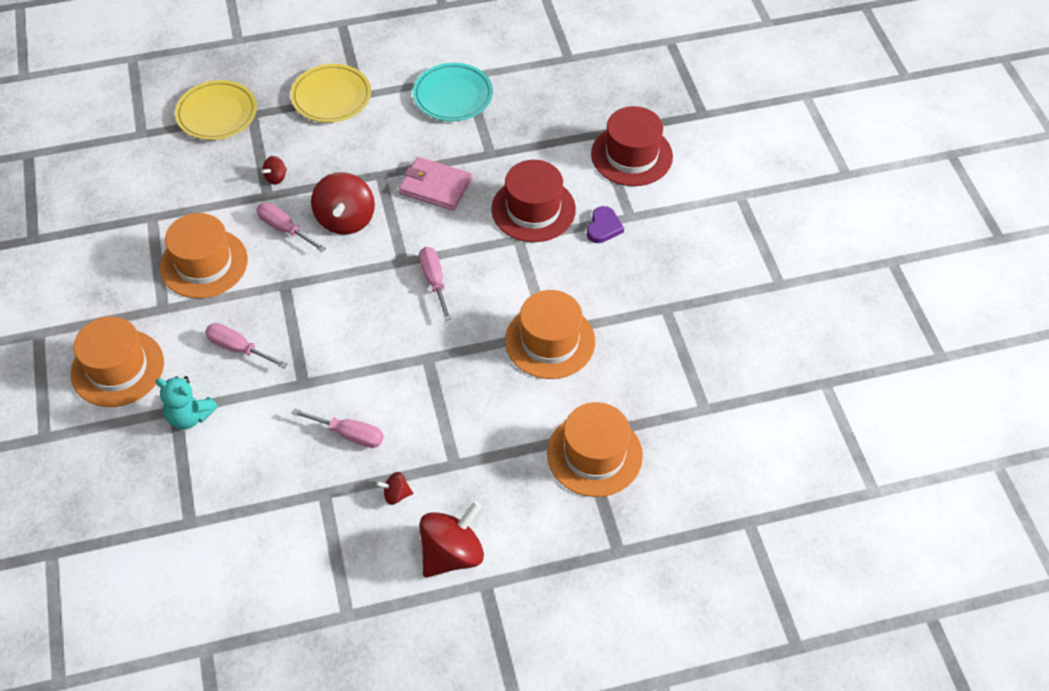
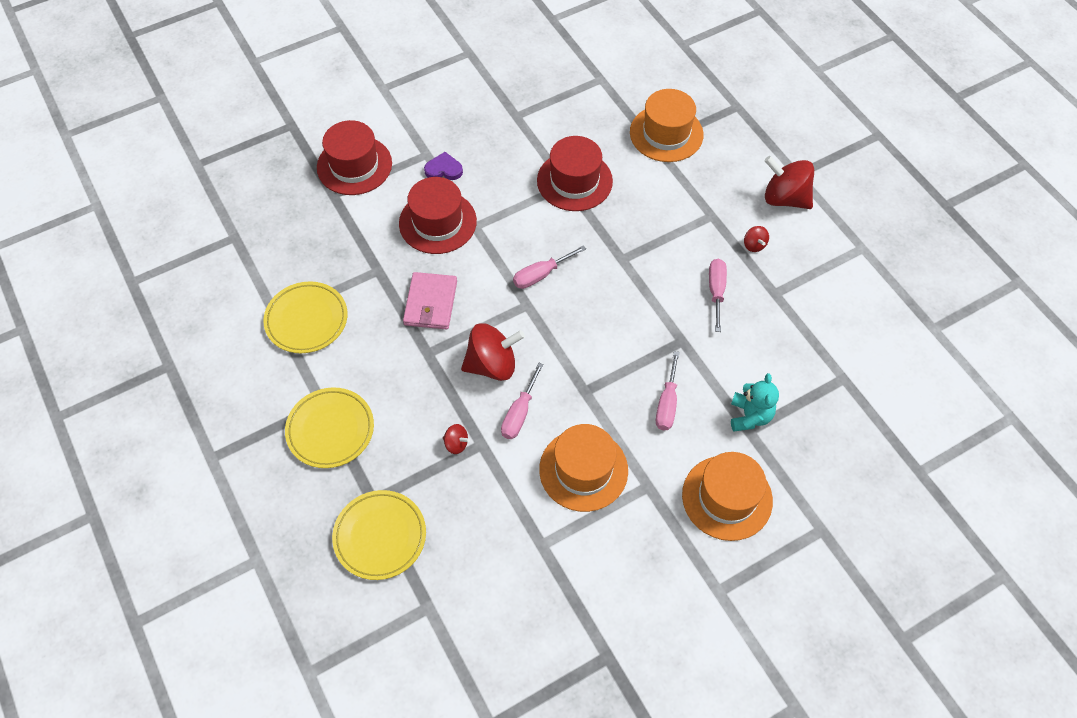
camera: 105 degrees left, 5 degrees up
turquoise plate [413,63,493,121] -> yellow plate [263,281,347,353]
orange hat [505,290,595,379] -> red hat [537,136,613,211]

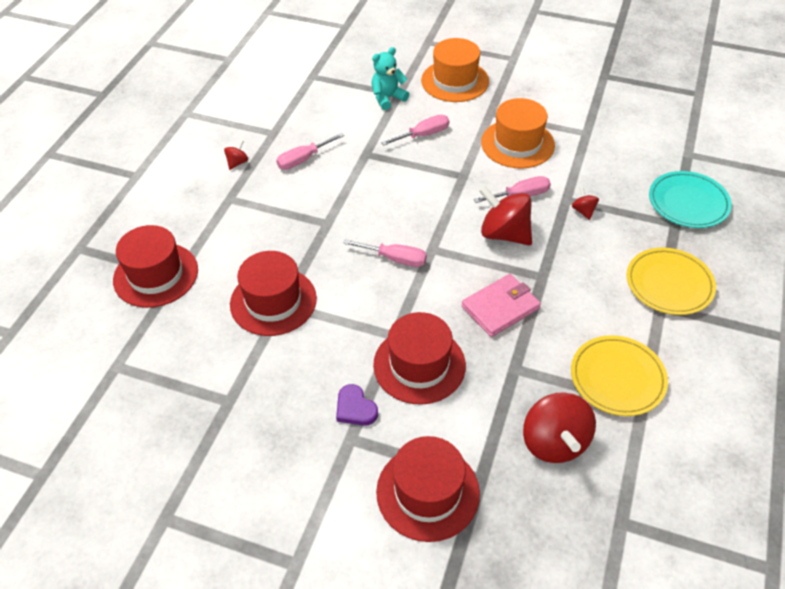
camera: 130 degrees left, 10 degrees down
yellow plate [332,490,426,580] -> turquoise plate [649,171,732,228]
orange hat [630,89,704,162] -> red hat [113,225,198,308]
red spinning top [764,156,814,209] -> red spinning top moved to [523,392,596,463]

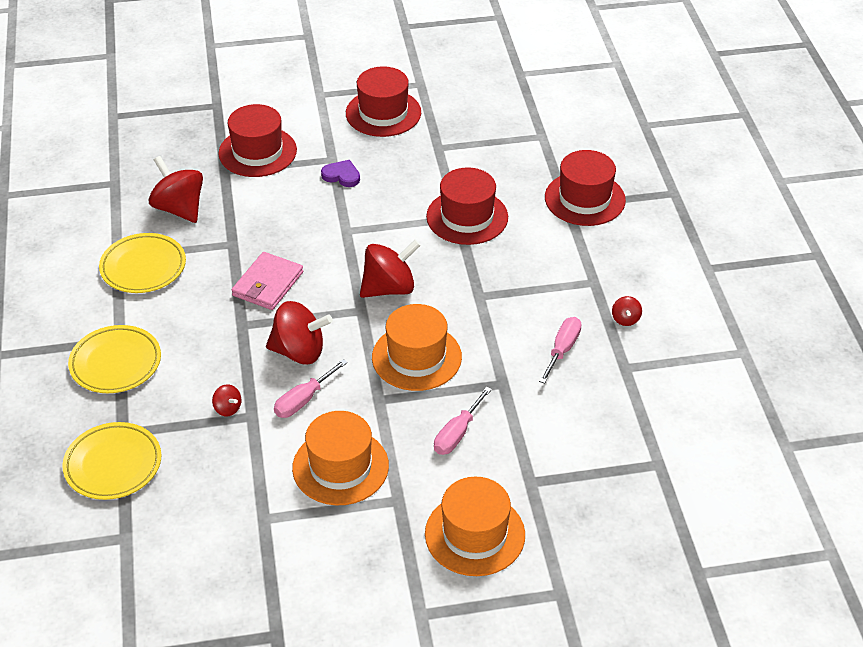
camera: 150 degrees right, 5 degrees down
pink screwdriver [343,239,427,267] -> red spinning top [360,240,421,298]
turquoise teddy bear [372,47,409,110] -> none
red hat [373,312,466,405] -> red hat moved to [346,66,421,137]
turquoise plate [649,171,732,228] -> yellow plate [62,422,161,500]
none -> orange hat [372,304,462,391]

